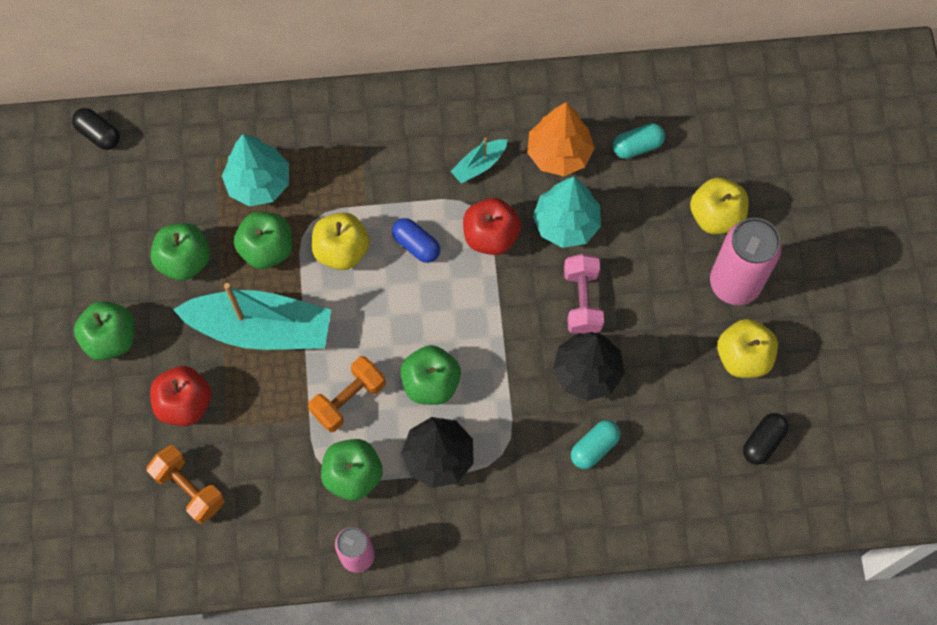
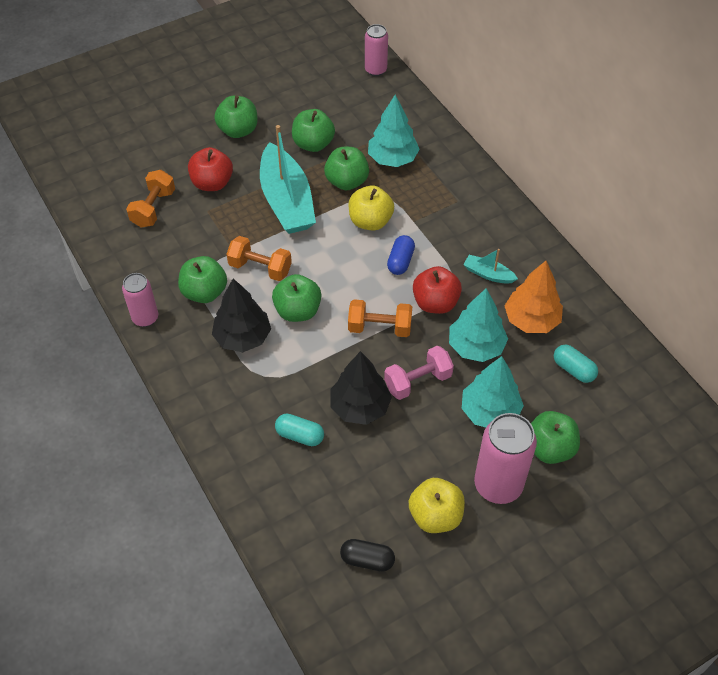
camera: 65 degrees right, 15 degrees down
black capsule [72,108,120,150] -> pink can [365,24,388,76]
yellow apple [690,178,749,234] -> green apple [531,411,580,464]
none -> orange dumbbell [348,299,412,337]
none -> turquoise tree [462,356,524,427]

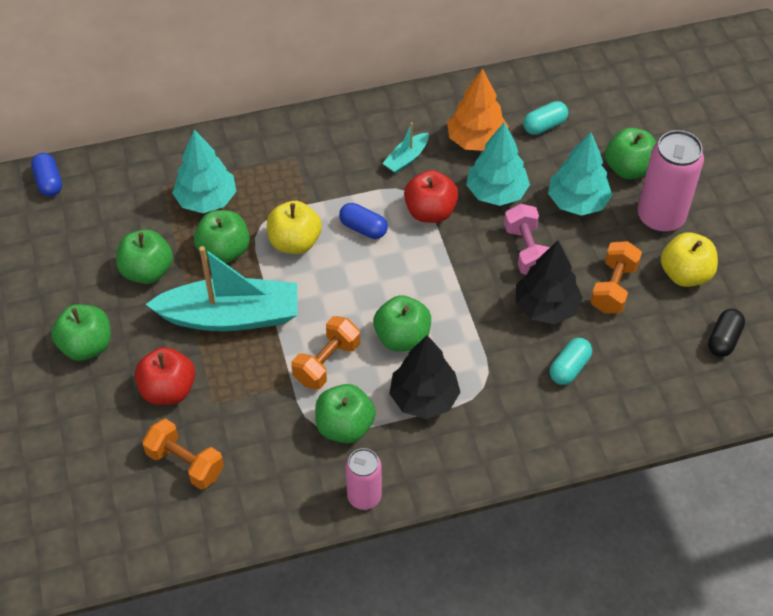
camera: 75 degrees left, 0 degrees up
orange dumbbell [348,299,412,337] -> orange dumbbell moved to [590,241,642,314]
pink can [365,24,388,76] -> blue capsule [31,153,62,196]

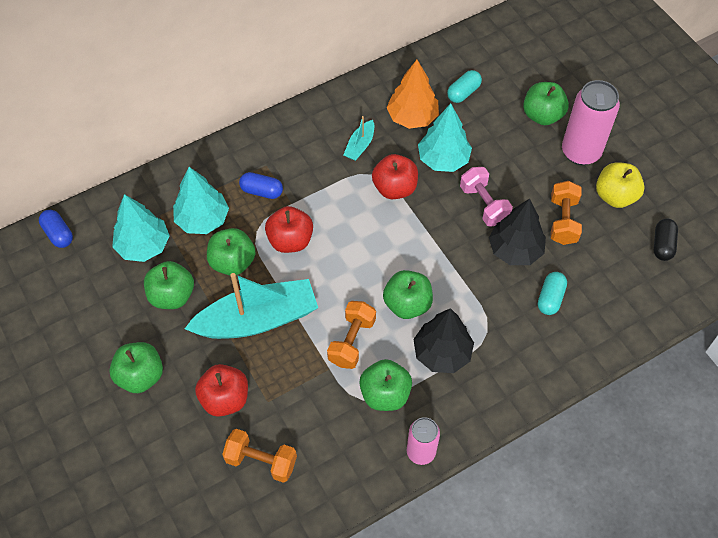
camera: 15 degrees left, 5 degrees up
yellow apple [267,201,322,254] -> red apple [265,206,313,253]
blue capsule [339,203,388,239] -> blue capsule moved to [239,172,283,199]
turquoise tree [548,132,612,216] -> turquoise tree moved to [112,194,170,262]

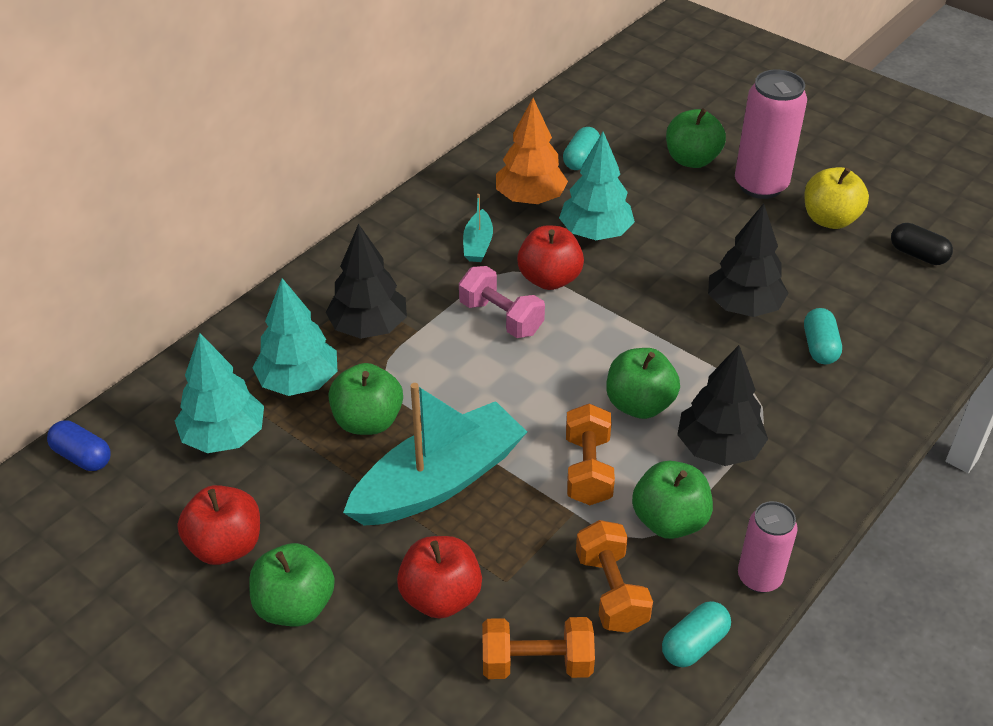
camera: 20 degrees left, 15 degrees down
green apple [144,261,194,309] -> none
blue capsule [239,172,283,199] -> black tree [326,223,407,339]
red apple [265,206,313,253] -> red apple moved to [178,485,260,565]
pink dumbbell [460,167,513,227] -> pink dumbbell moved to [459,266,545,338]
orange dumbbell [551,181,582,245] -> orange dumbbell moved to [576,520,653,633]
black capsule [654,219,678,261] -> black capsule turned 45 degrees counterclockwise [891,223,953,265]
none -> turquoise capsule [662,601,731,667]

